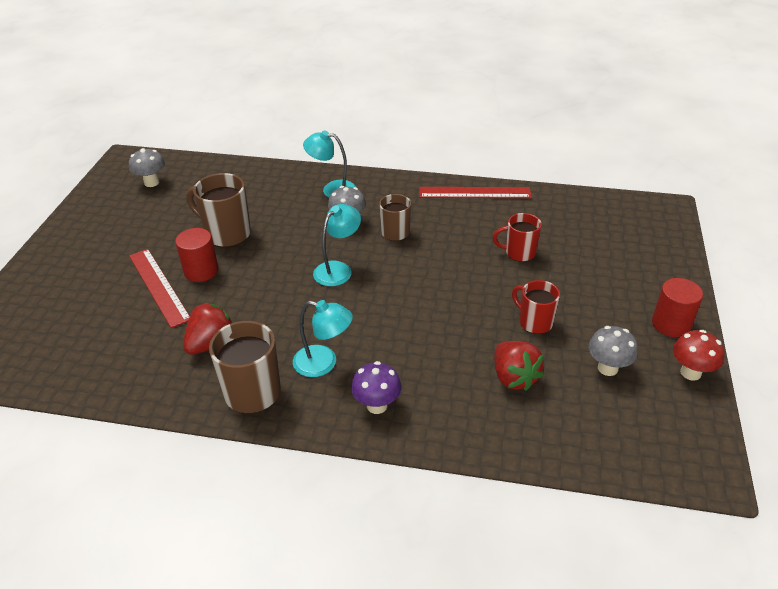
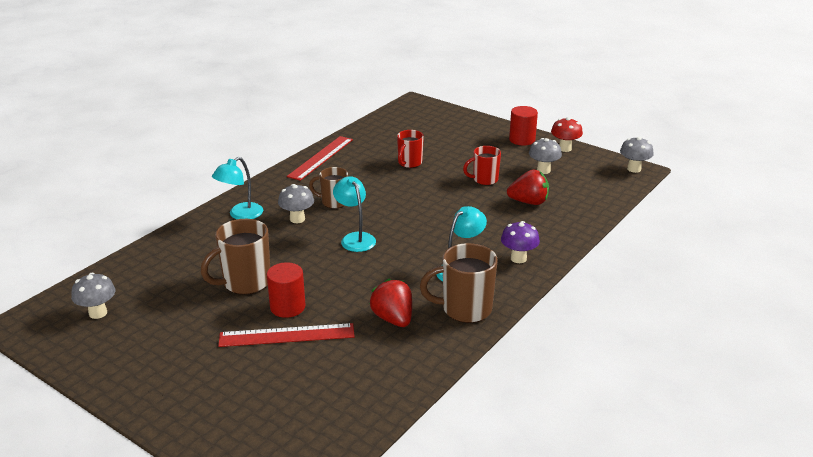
camera: 65 degrees left, 10 degrees down
none -> grey mushroom [620,137,654,173]

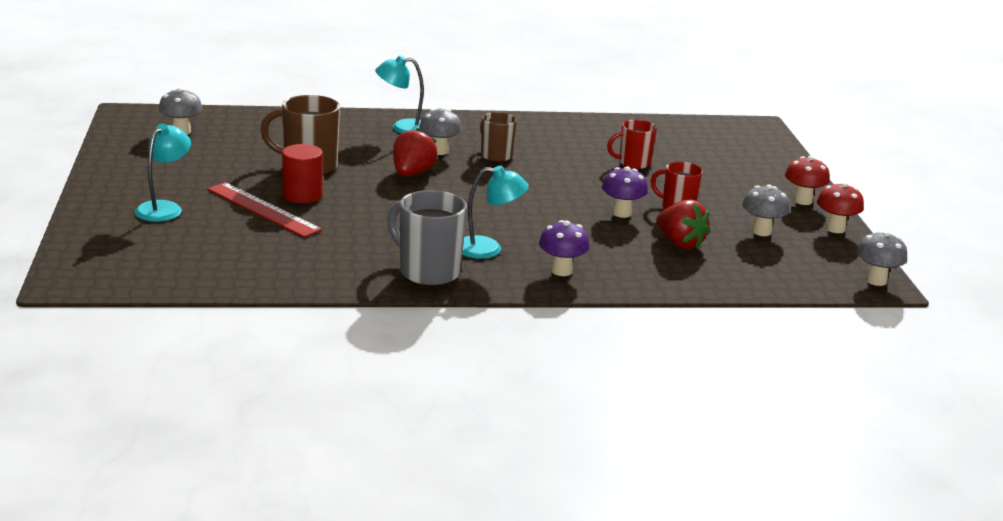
camera: 45 degrees right, 5 degrees down
red ruler [287,136,353,181] -> none
turquoise lamp [333,176,376,252] -> turquoise lamp moved to [135,123,191,222]
red strawberry [370,279,412,327] -> red strawberry moved to [393,128,438,176]
brown mug [420,243,498,323] -> grey mug [387,190,467,286]
red cylinder [509,106,538,146] -> red mushroom [785,156,830,205]
none -> purple mushroom [602,166,648,218]

